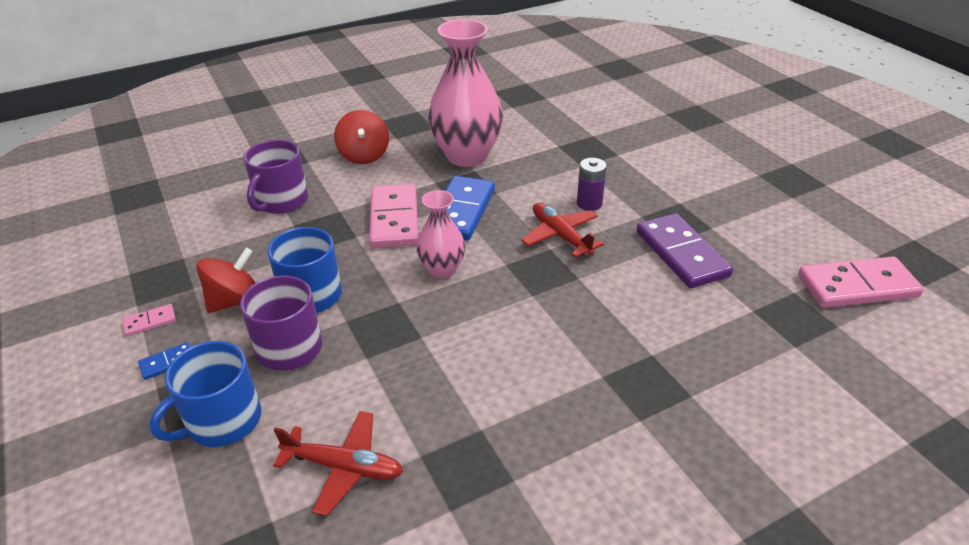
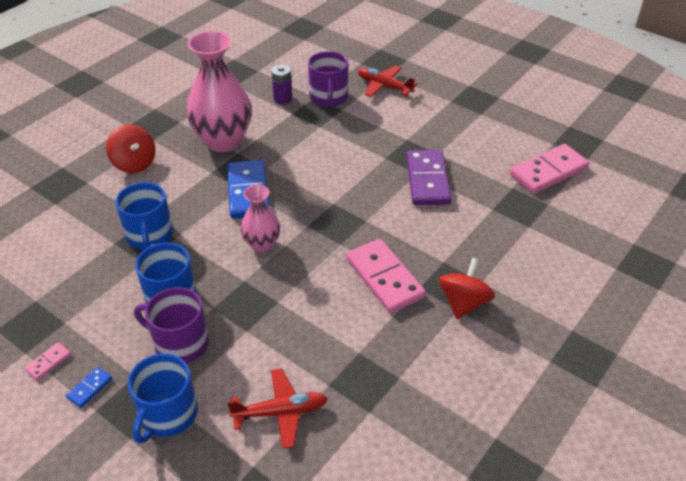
camera: 25 degrees left, 5 degrees up
red spinning top [196,248,256,313] -> red spinning top moved to [439,258,495,319]
purple mug [244,140,308,214] -> purple mug moved to [308,51,348,107]
pink domino [369,184,418,248] -> pink domino moved to [346,239,426,313]
red plane [521,203,604,258] -> red plane moved to [358,66,418,97]
purple battery [577,158,607,211] -> purple battery moved to [271,65,292,104]
purple domino [637,213,733,288] -> purple domino turned 45 degrees clockwise [406,150,451,205]
none -> blue mug [115,182,173,250]

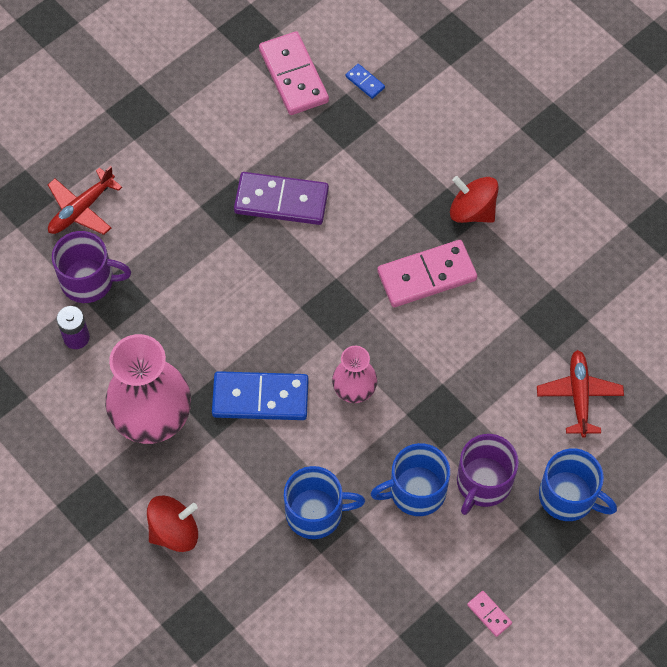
camera: 80 degrees left, 20 degrees up
blue domino [66,367,112,408] -> blue domino moved to [346,64,385,99]

